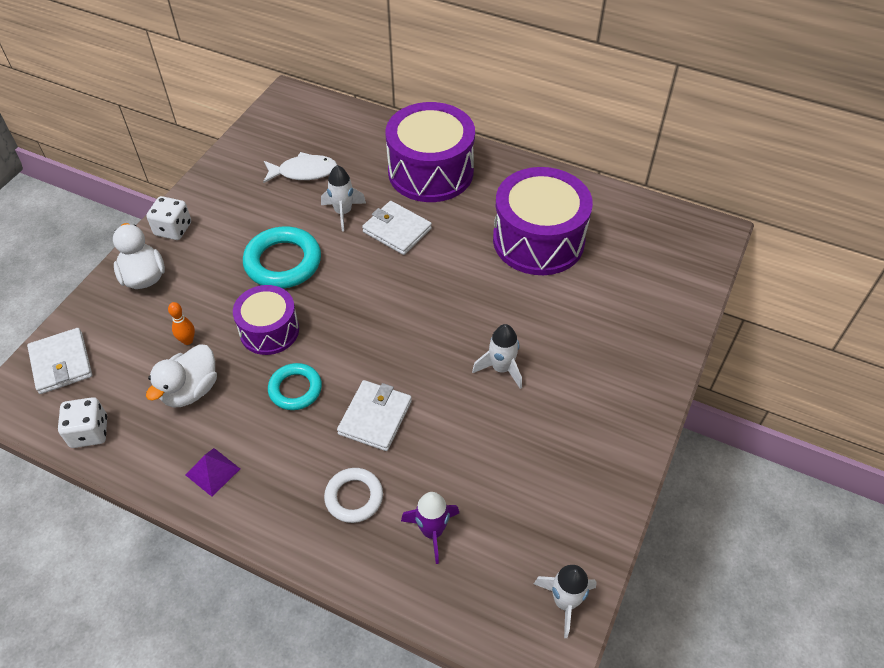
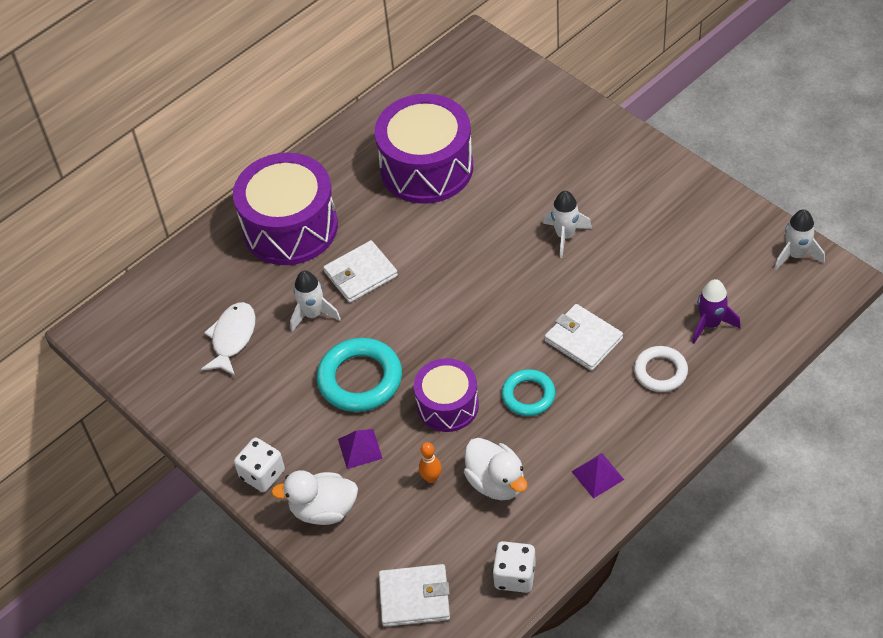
camera: 65 degrees left, 0 degrees up
none -> purple pyramid [338,429,383,469]

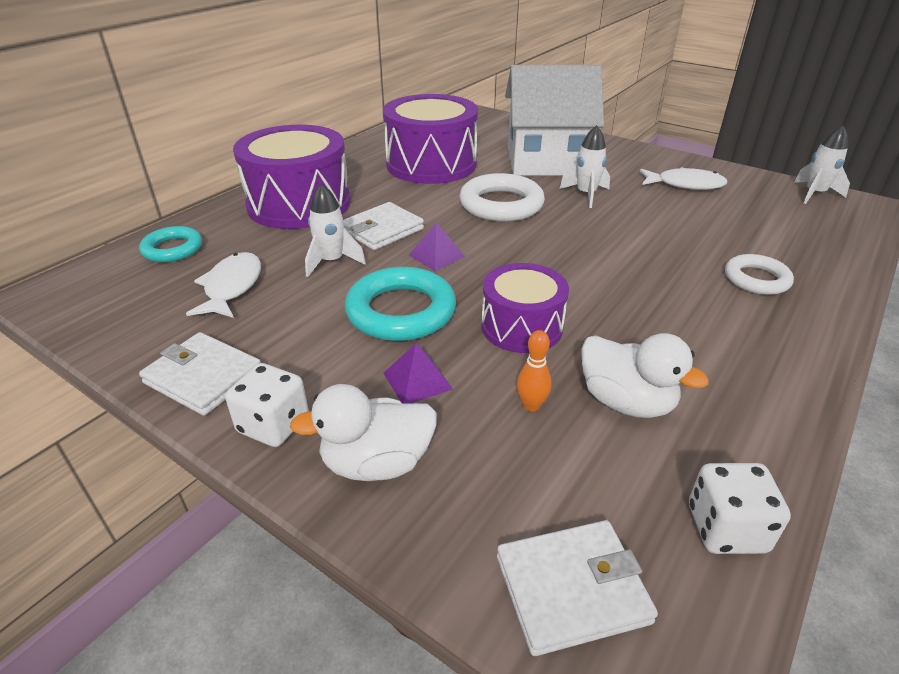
camera: 15 degrees left, 15 degrees down
turquoise ring [502,369,555,416] -> turquoise ring moved to [139,226,202,262]
white wallet [545,304,623,371] -> white wallet moved to [139,332,261,416]
purple pyramid [571,453,624,499] -> purple pyramid moved to [409,222,465,271]
purple rocket [692,279,741,343] -> none
none -> white ring [460,173,545,222]
none -> white house [505,65,604,176]
none -> white fish [640,167,727,190]

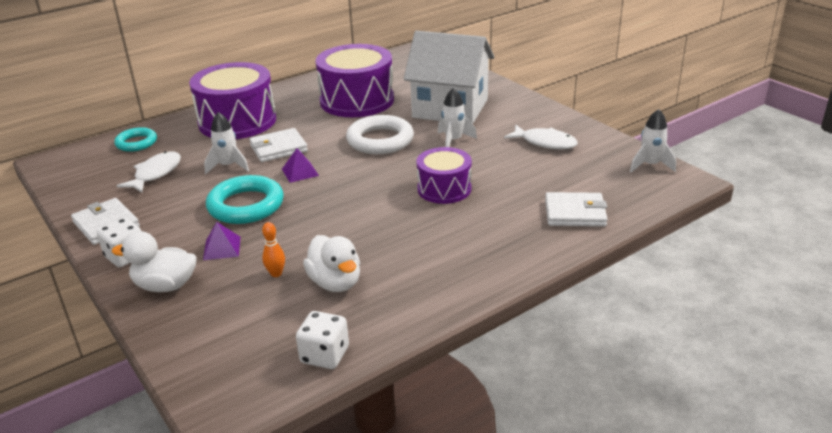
camera: 20 degrees right, 5 degrees down
purple drum [481,263,569,353] -> purple drum moved to [416,147,472,204]
white wallet [497,520,658,656] -> white wallet moved to [545,192,608,227]
white ring [725,254,794,295] -> none

